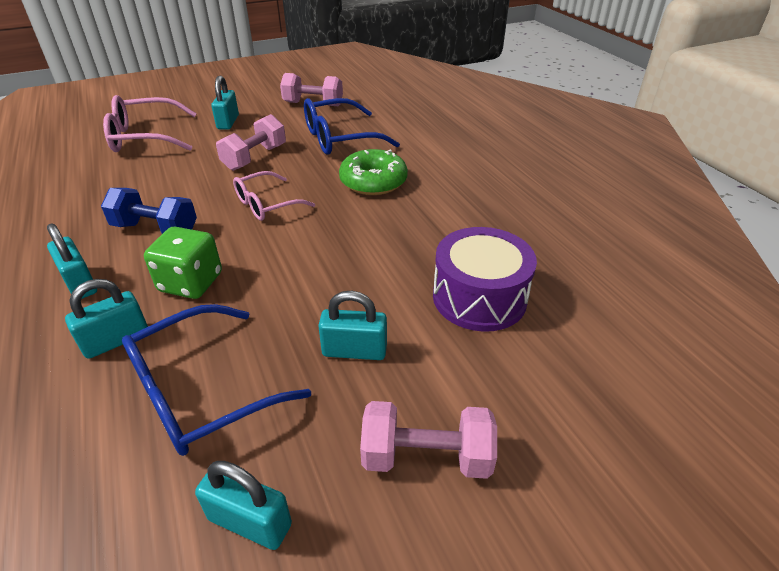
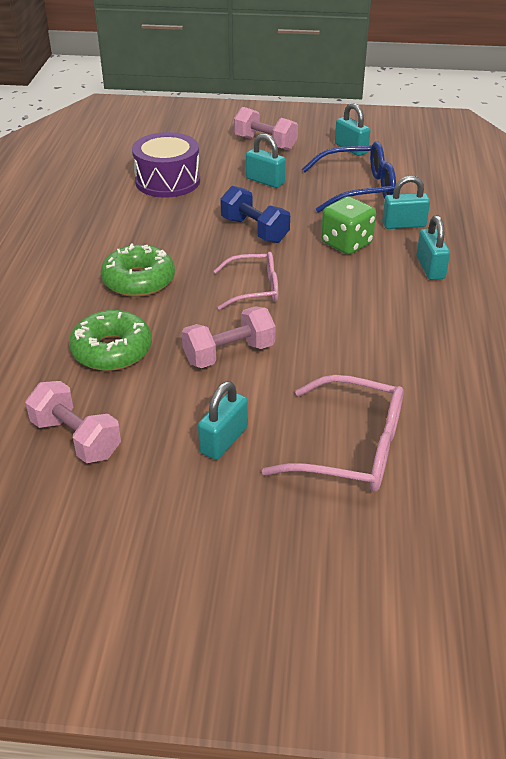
camera: 150 degrees left, 0 degrees up
blue dumbbell [101,188,197,234] -> blue dumbbell moved to [220,186,290,243]
blue glasses [304,98,400,155] -> green donut [69,310,152,371]

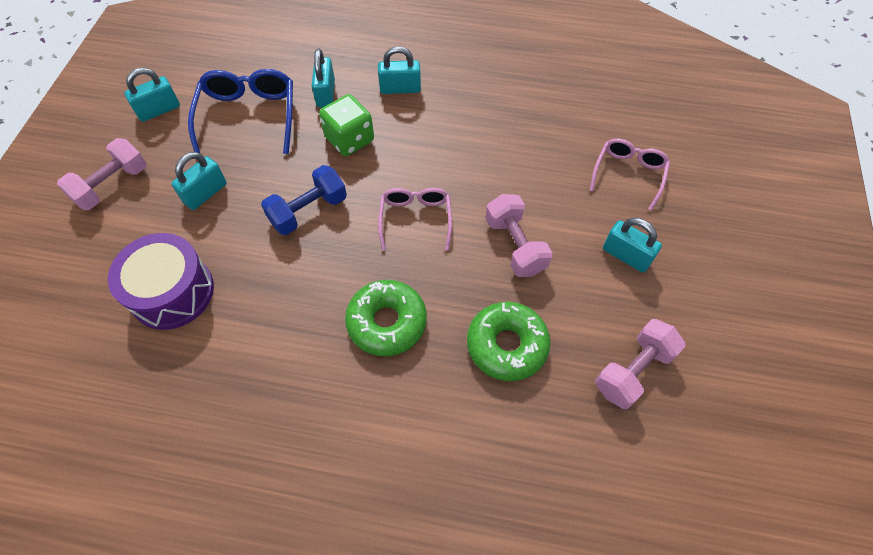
camera: 85 degrees left, 20 degrees up
pink glasses [262,375,403,492] -> pink glasses [590,139,670,211], size x0.65

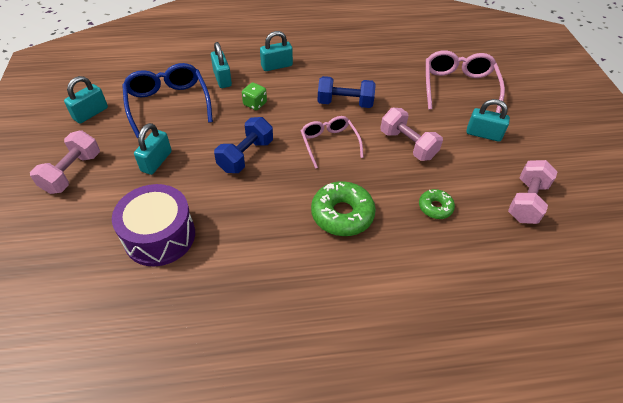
camera: 20 degrees left, 10 degrees down
green dice [319,94,374,156] -> green dice [242,82,267,110], size x0.61
green donut [467,302,551,381] -> green donut [419,189,455,219], size x0.56
pink glasses [590,139,670,211] -> pink glasses [426,50,505,113], size x1.53
none -> blue dumbbell [317,76,376,108]

